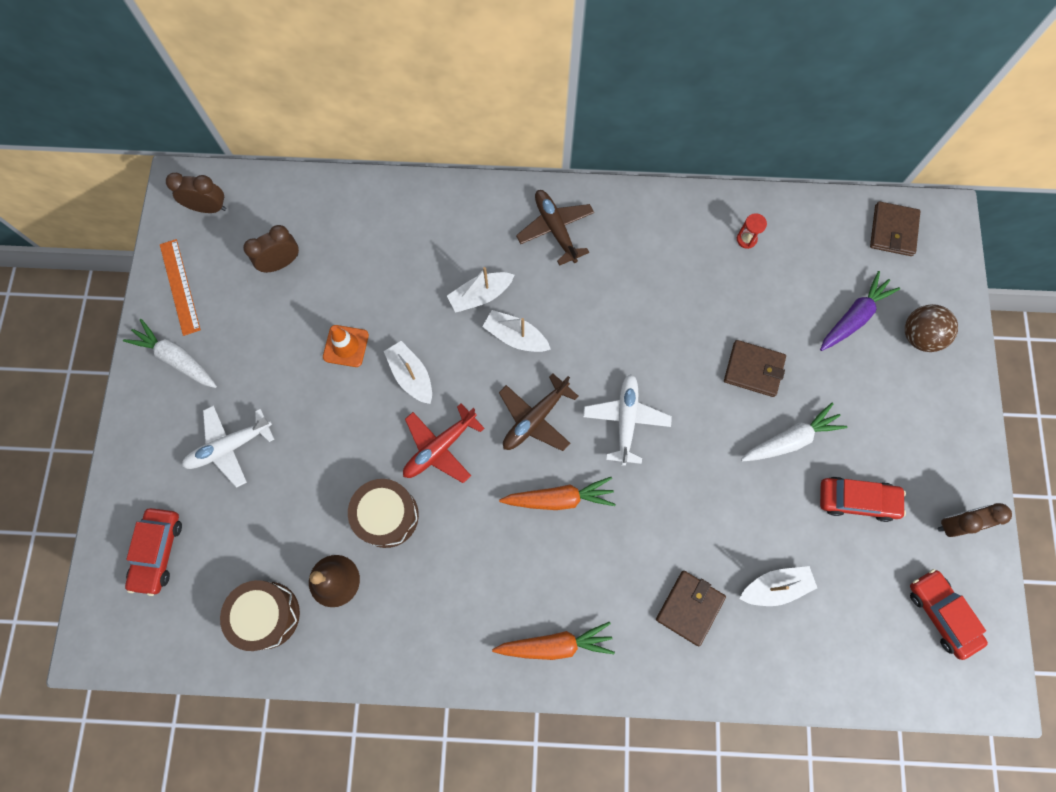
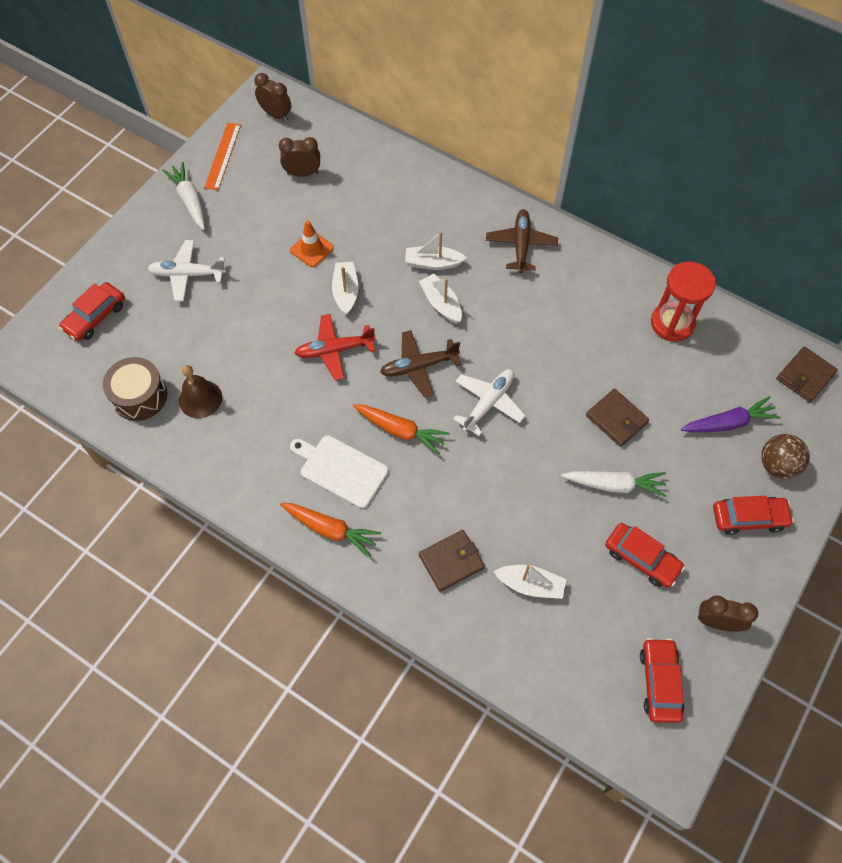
camera: 30 degrees right, 10 degrees down
brown drum [348,479,419,548] -> none
red hourglass [737,213,767,249] -> red hourglass [651,262,716,342], size x2.33
none -> white cutting board [290,435,389,508]
none -> red car [713,496,794,535]

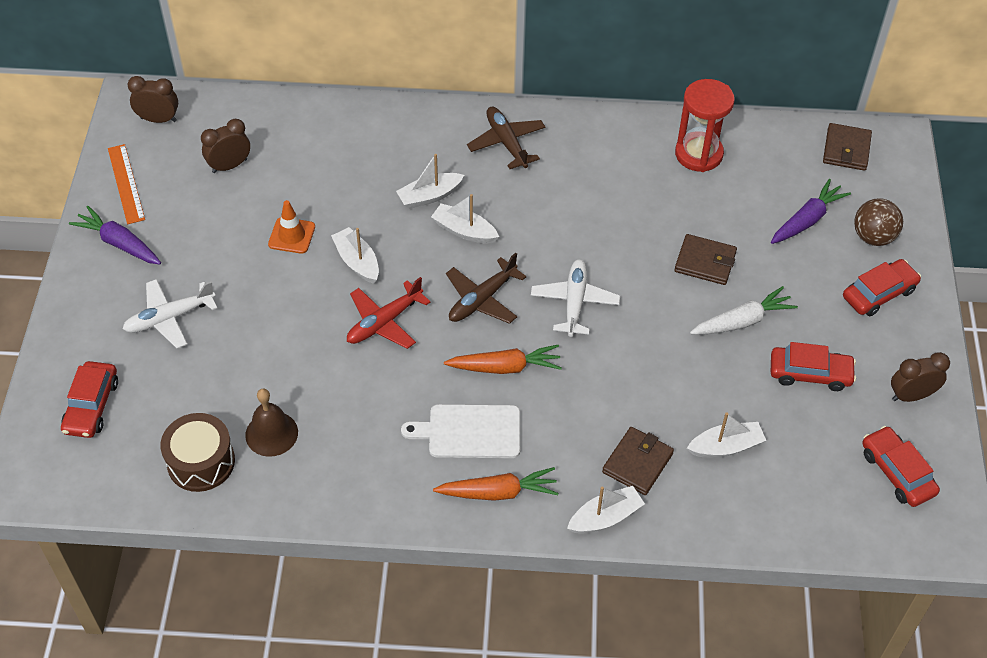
camera: 30 degrees left, 10 degrees down
white carrot [162,162,205,230] -> purple carrot [69,206,161,264]
none -> white boat [567,486,645,534]

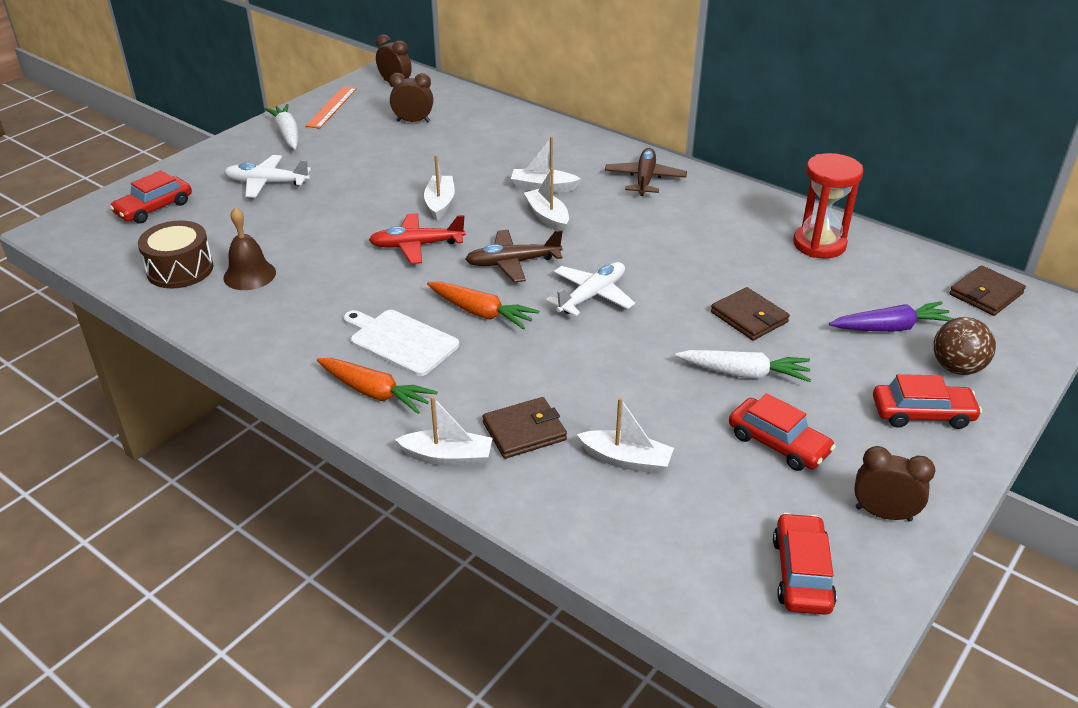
camera: 35 degrees right, 15 degrees down
purple carrot [69,206,161,264] -> white carrot [264,104,298,149]
orange traffic cone [268,200,315,254] -> none

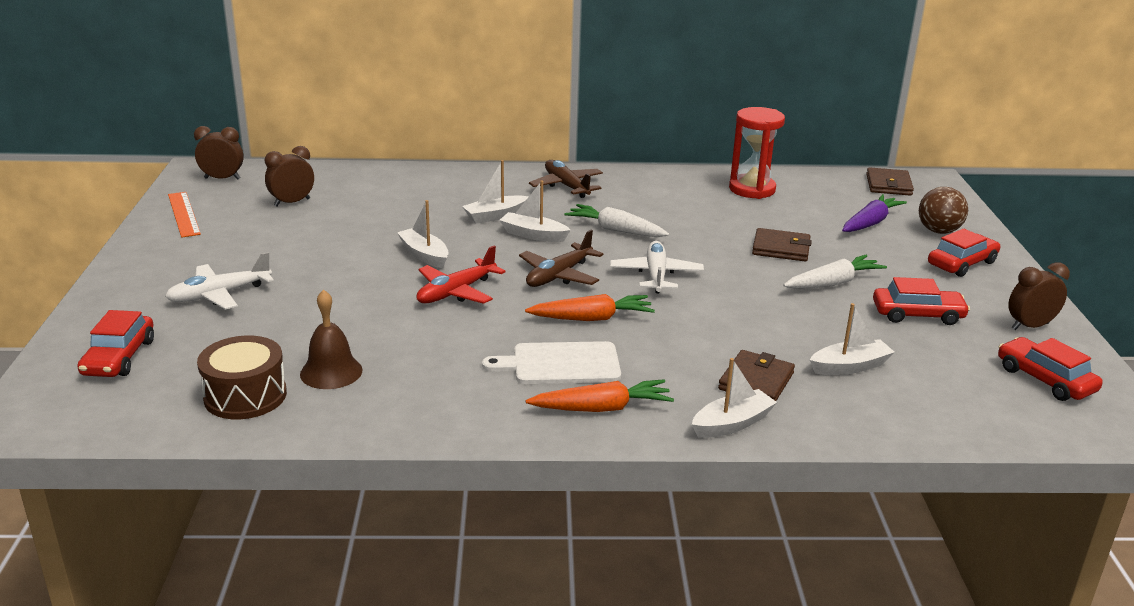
camera: 40 degrees left, 10 degrees down
white carrot [264,104,298,149] -> white carrot moved to [565,204,669,237]

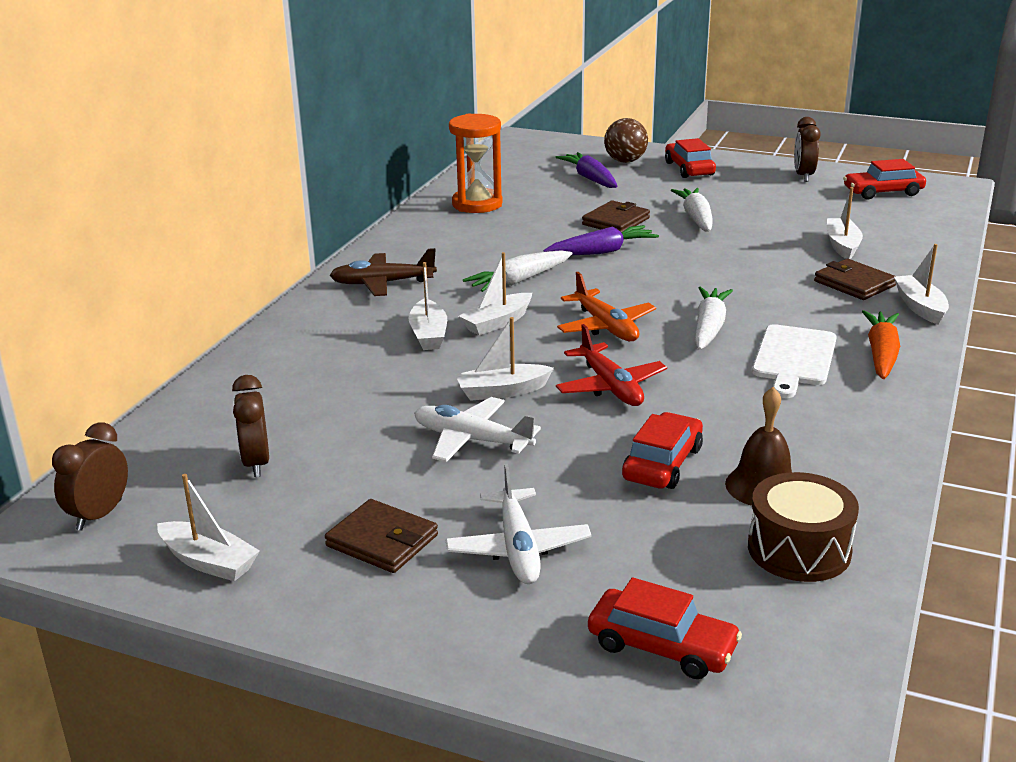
camera: 65 degrees left, 0 degrees up
orange ruler [168,192,201,238] -> white boat [157,474,260,581]
brown plane [519,230,603,287] -> orange plane [557,272,656,341]
orange carrot [525,294,655,321] -> white carrot [694,287,733,350]
white plane [610,241,704,293] -> white plane moved to [414,397,541,462]
red hourglass [729,107,785,199] -> orange hourglass [449,114,503,213]
brown wallet [866,167,914,196] -> brown wallet moved to [325,499,438,573]
red car [873,277,970,325] -> red car moved to [622,412,703,489]
none -> purple carrot [544,225,659,255]

